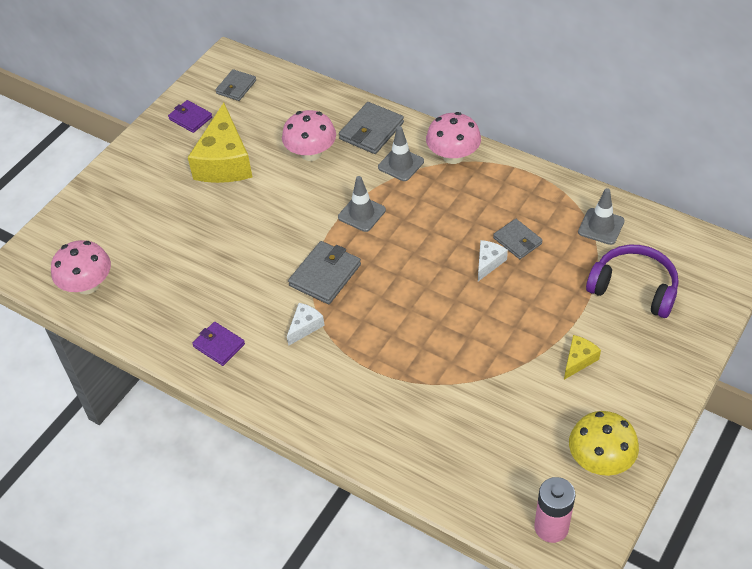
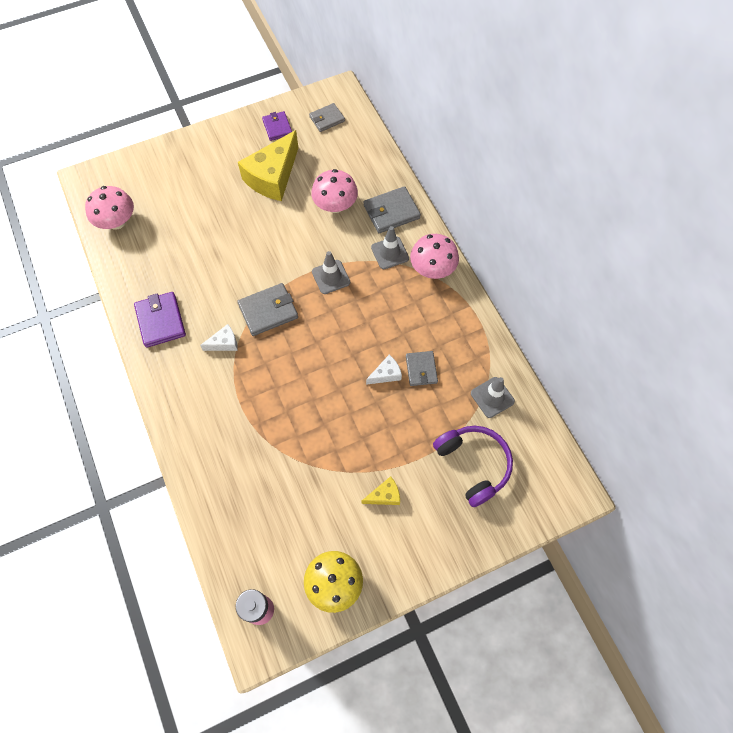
camera: 30 degrees right, 15 degrees up
purple wallet [192,322,245,366] -> purple wallet [134,292,186,348], size x1.51

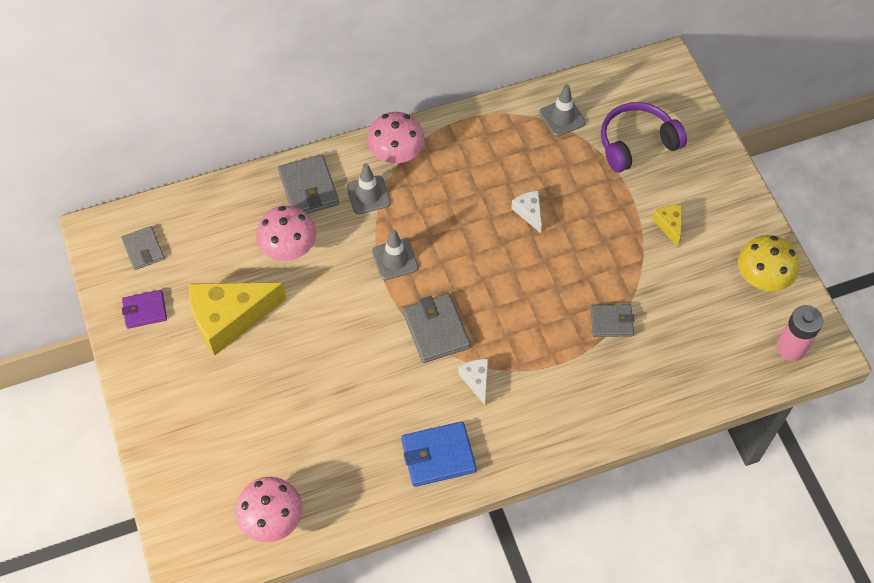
camera: 85 degrees left, 5 degrees down
purple wallet [134,292,186,348] -> blue wallet [401,421,477,487]
yellow cheese [238,130,298,201] -> yellow cheese turned 120 degrees clockwise [189,283,286,356]
grey wallet [406,351,438,386] -> grey wallet moved to [590,304,635,337]

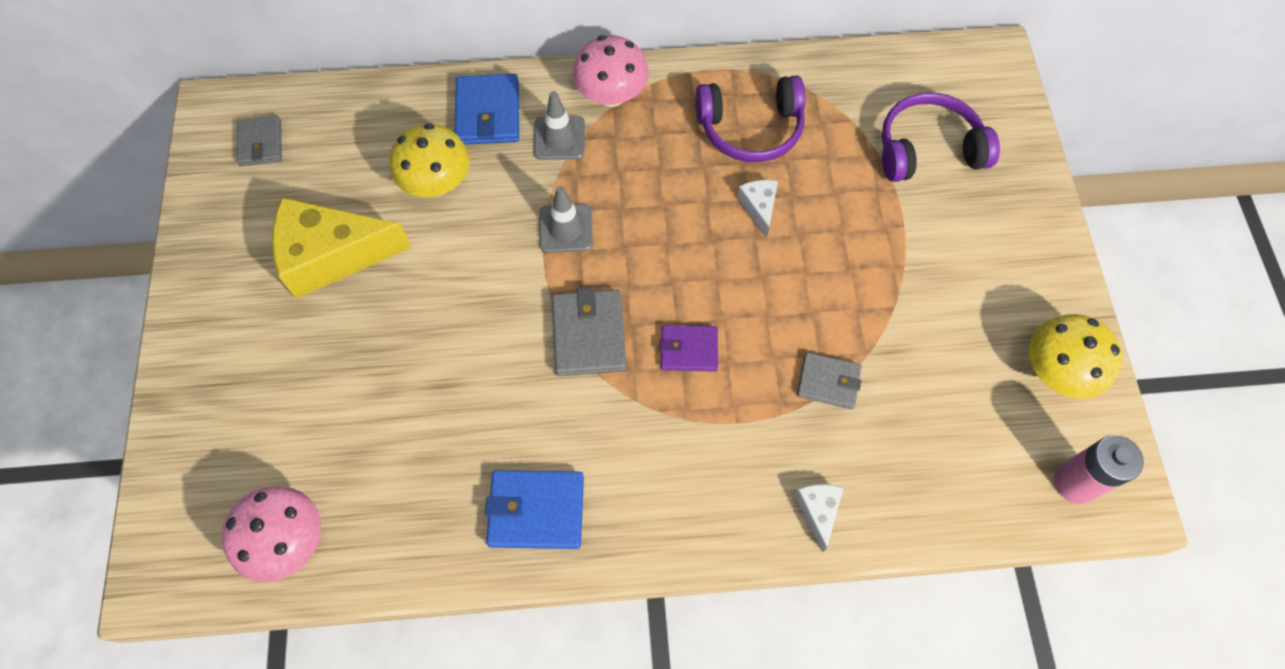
camera: 15 degrees right, 5 degrees up
purple wallet [122,290,167,329] -> purple wallet moved to [660,325,718,372]
pink mushroom [256,206,316,261] -> yellow mushroom [390,123,470,197]
grey wallet [278,155,339,214] -> blue wallet [455,74,519,145]
white cheese [458,359,488,405] -> white cheese moved to [794,484,843,552]
grey traffic cone [539,84,586,137] -> none
yellow cheese [652,205,682,247] -> none
none -> purple headphones [696,75,805,162]

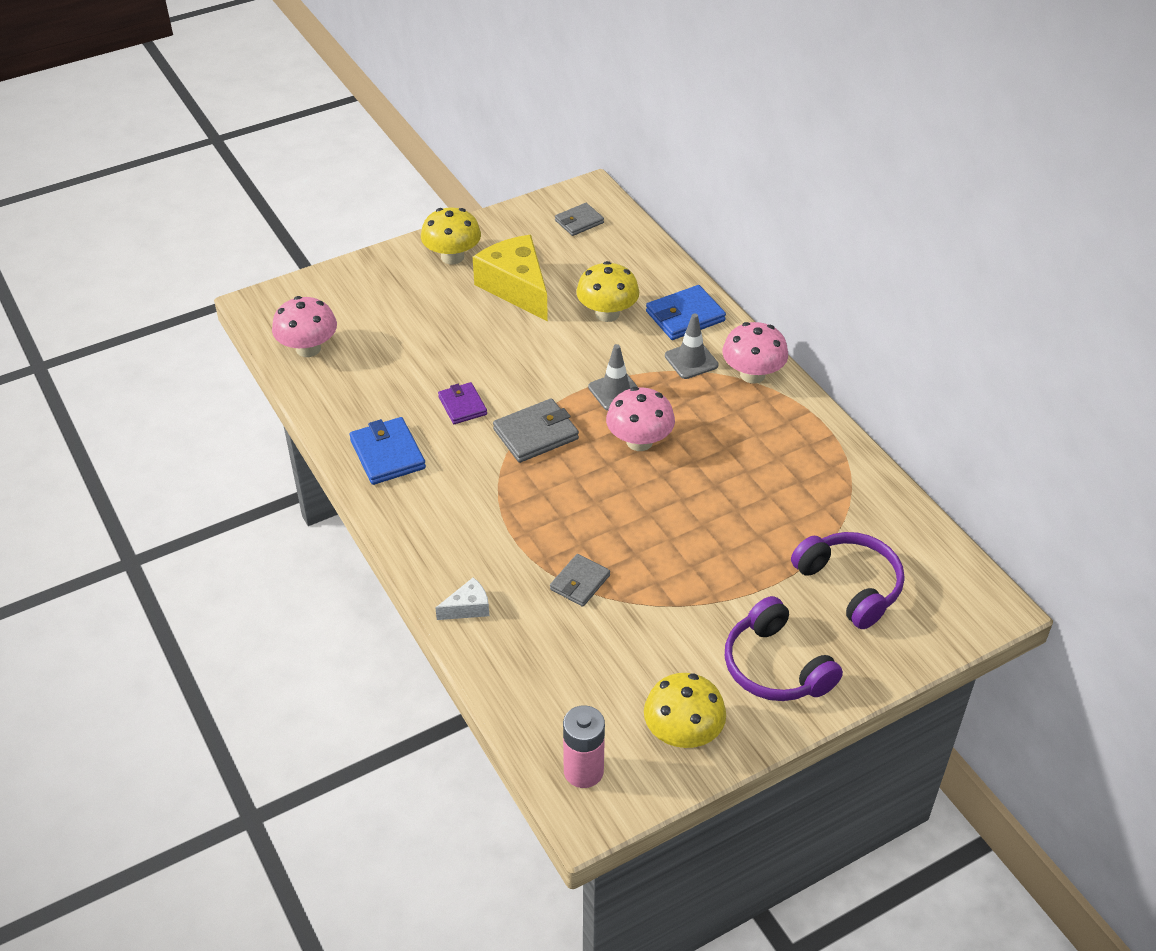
camera: 65 degrees right, 20 degrees down
purple wallet [660,325,718,372] -> purple wallet moved to [438,382,487,424]
purple headphones [696,75,805,162] -> purple headphones moved to [725,596,843,701]
white cheese [737,180,778,238] -> none
grey wallet [797,352,862,409] -> grey wallet turned 45 degrees clockwise [550,554,610,607]
none -> yellow mushroom [421,207,481,264]
none -> pink mushroom [606,387,675,451]

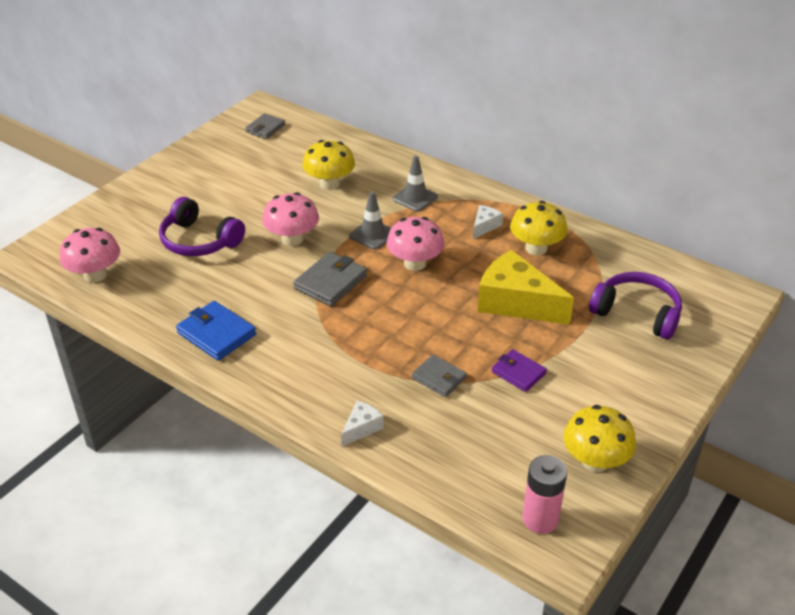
camera: 25 degrees left, 5 degrees down
yellow mushroom [421,207,481,264] -> yellow mushroom moved to [510,201,568,255]
purple wallet [438,382,487,424] -> purple wallet moved to [492,349,547,392]
yellow cheese [473,235,548,321] -> yellow cheese moved to [477,250,574,325]
grey wallet [550,554,610,607] -> grey wallet turned 60 degrees counterclockwise [412,355,467,397]
blue wallet [646,285,726,340] -> none
pink mushroom [722,322,788,384] -> pink mushroom moved to [263,192,319,246]
purple headphones [725,596,843,701] -> purple headphones moved to [159,197,245,256]
none -> white cheese [473,205,503,239]

